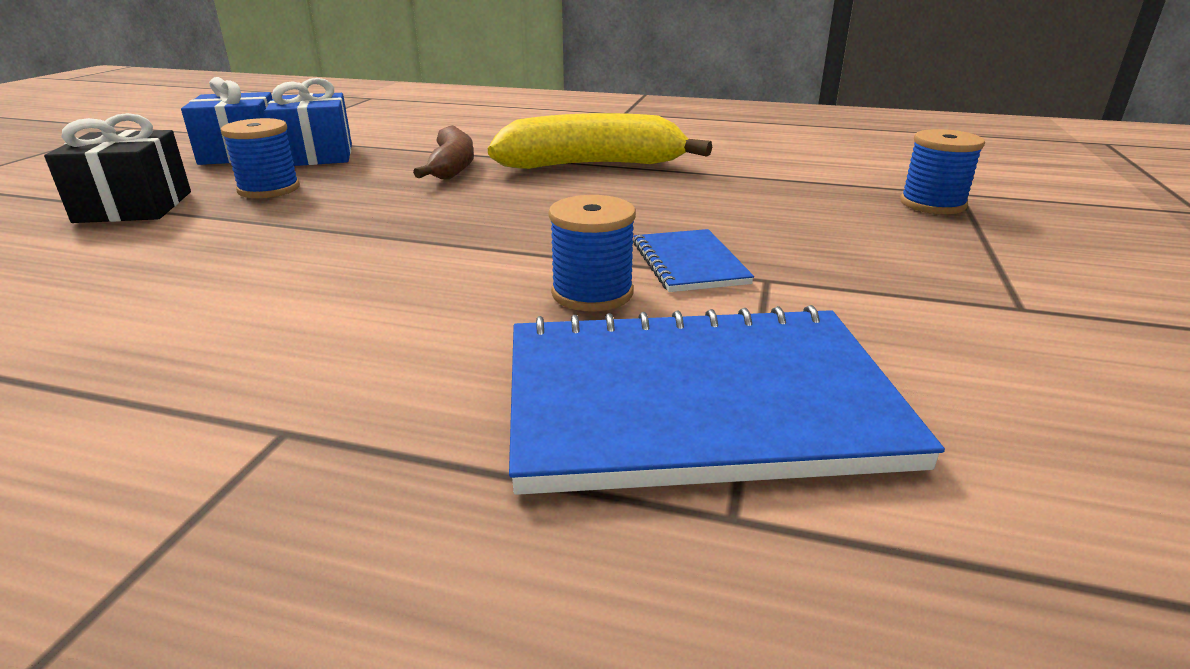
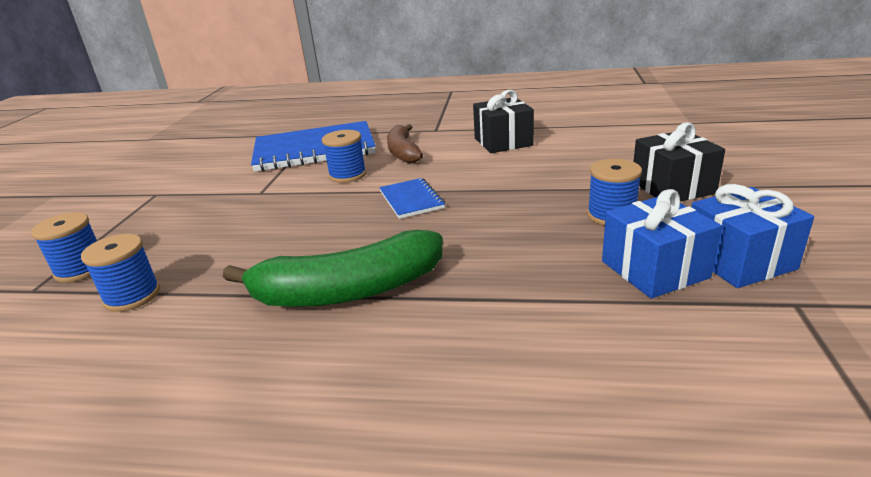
camera: 175 degrees right, 0 degrees up
brown banana [413,125,474,180] -> brown banana moved to [387,124,423,164]
yellow banana [488,113,712,169] -> green banana [223,230,443,307]
blue notebook [633,229,754,292] -> blue notebook moved to [379,178,445,219]
none -> blue spool [81,234,160,312]
none -> black gift [473,90,534,153]

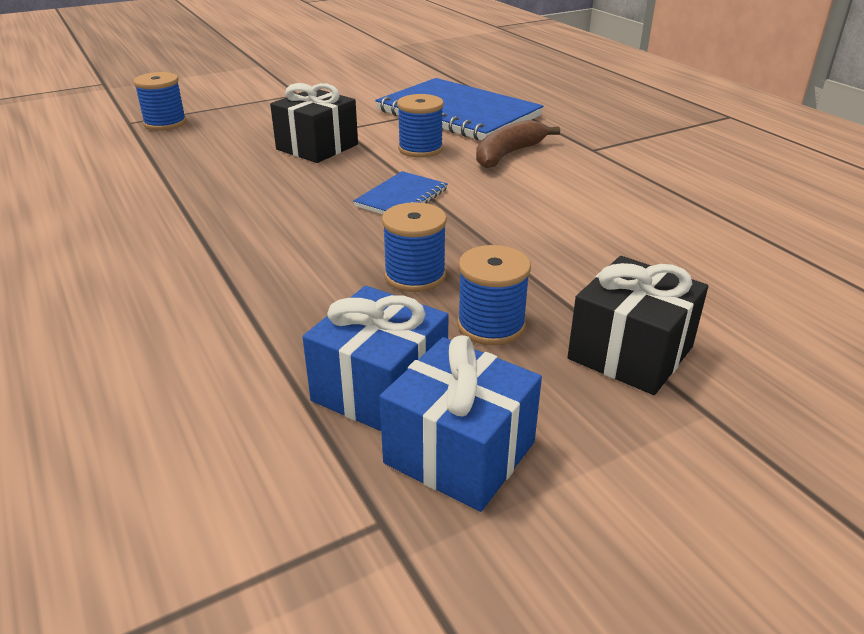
camera: 50 degrees right, 5 degrees up
blue spool [81,234,160,312] -> blue spool moved to [382,202,447,292]
green banana [223,230,443,307] -> none
black gift [473,90,534,153] -> black gift moved to [270,83,358,163]

